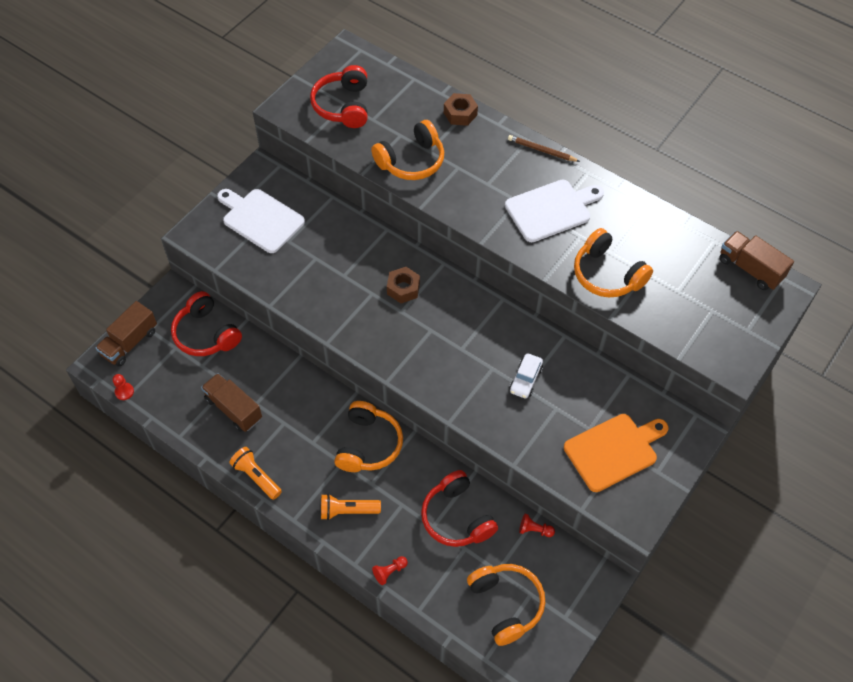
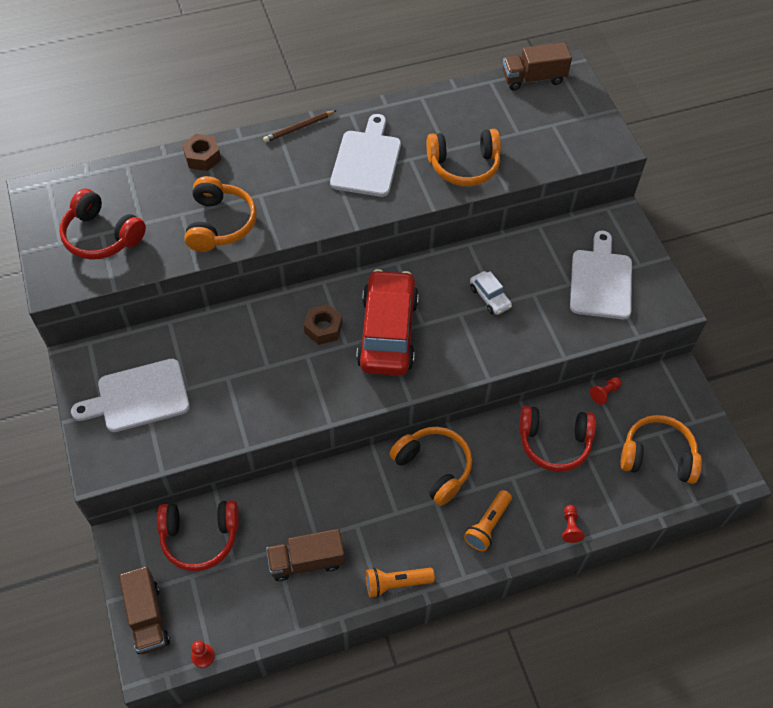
camera: 55 degrees left, 0 degrees up
orange cutting board [564,414,668,492] -> white cutting board [570,231,632,319]
none -> red car [356,269,419,376]

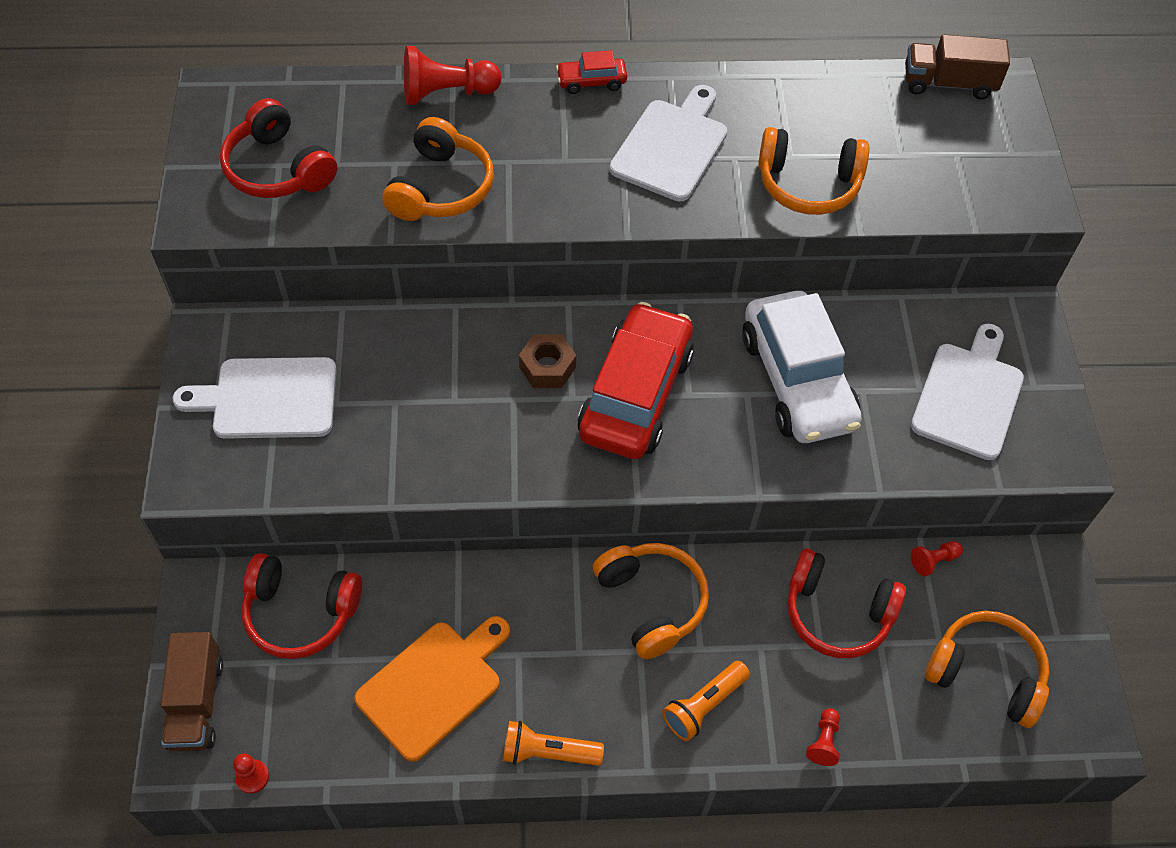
camera: 15 degrees right, 0 degrees up
brown nut [182,134,221,171] -> red pawn [404,46,501,105]
brown pencil [263,110,337,143] -> red car [556,50,627,94]
brown truck [266,529,345,581] -> orange cutting board [354,616,510,762]
white car [470,271,512,315] -> white car [742,291,862,443], size x2.27

